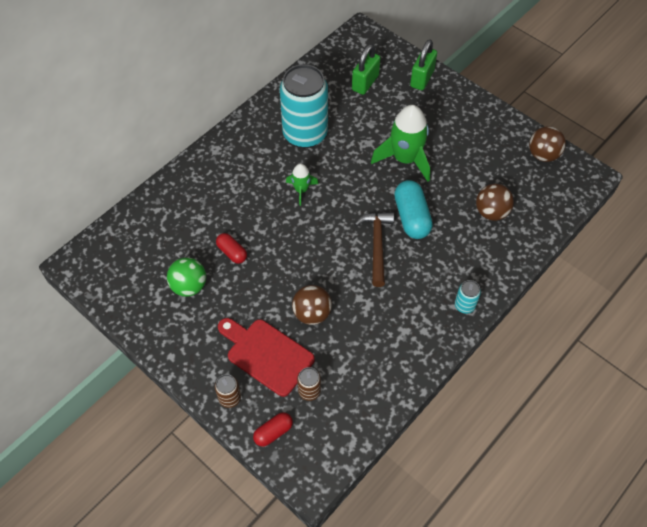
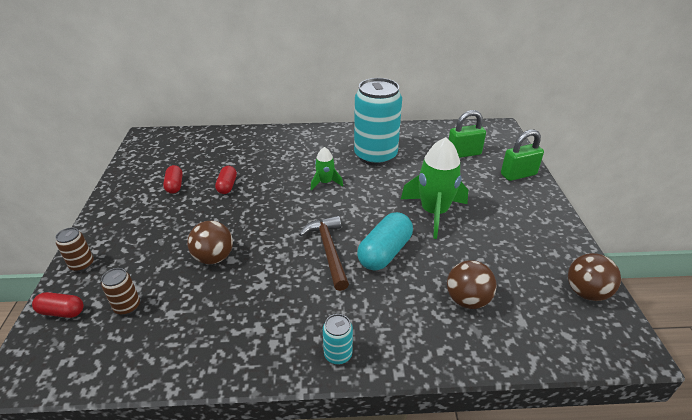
camera: 45 degrees right, 20 degrees down
green ball [167,258,206,297] -> red capsule [163,165,183,194]
red cutting board [218,318,315,397] -> none
brown hammer [355,212,394,287] -> brown hammer turned 60 degrees counterclockwise [299,216,349,291]

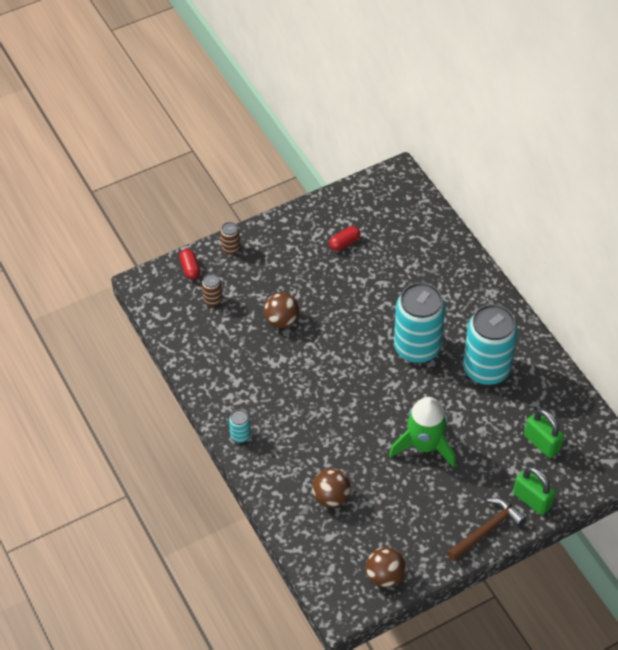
camera: 65 degrees right, 15 degrees up
red capsule [215,166,237,194] -> none
brown hammer [299,216,349,291] -> brown hammer moved to [447,498,526,562]
green rocket [311,147,343,191] -> turquoise can [394,282,445,363]
turquoise capsule [357,212,413,271] -> none

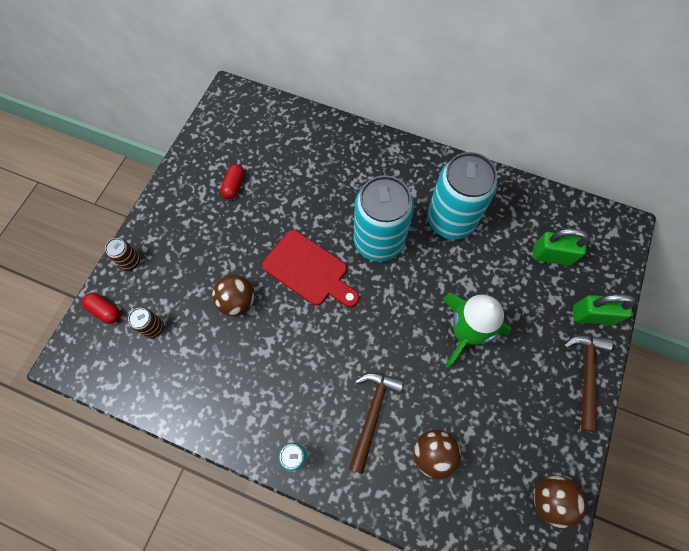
camera: 40 degrees left, 15 degrees up
none -> red cutting board [262,230,359,307]
none -> brown hammer [349,372,404,474]

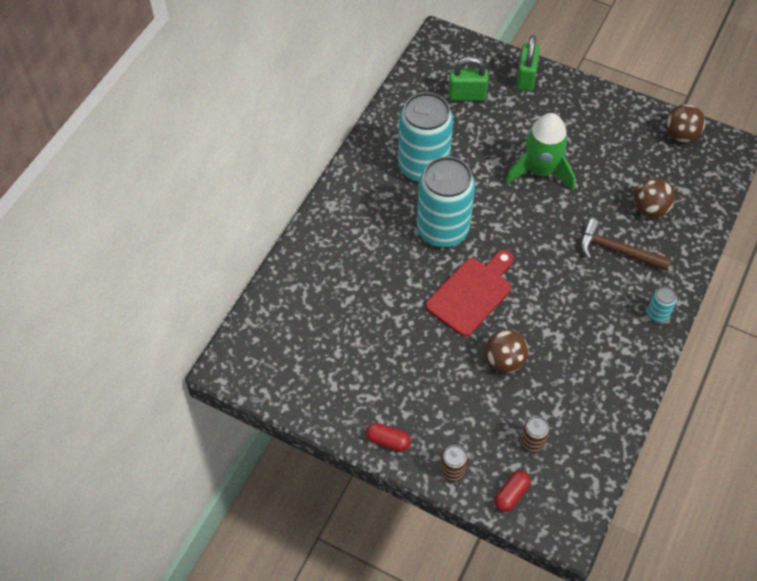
camera: 85 degrees left, 10 degrees down
red capsule [220,164,245,199] -> red capsule moved to [366,423,411,452]
green padlock [533,228,589,266] -> green padlock turned 75 degrees clockwise [448,57,489,101]
brown hammer [564,335,613,432] -> none

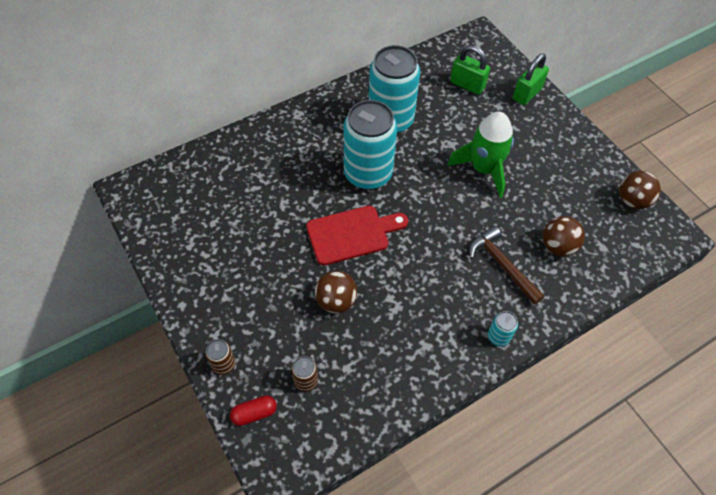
camera: 30 degrees right, 0 degrees up
red capsule [366,423,411,452] -> none

